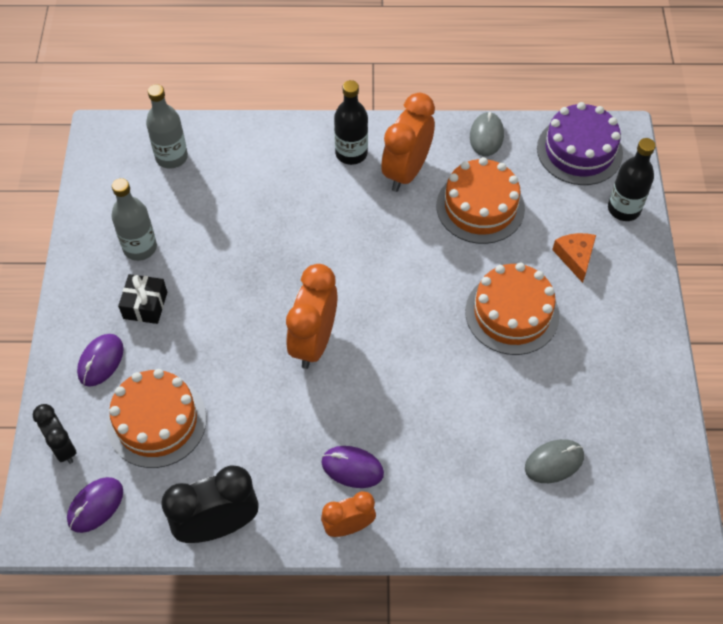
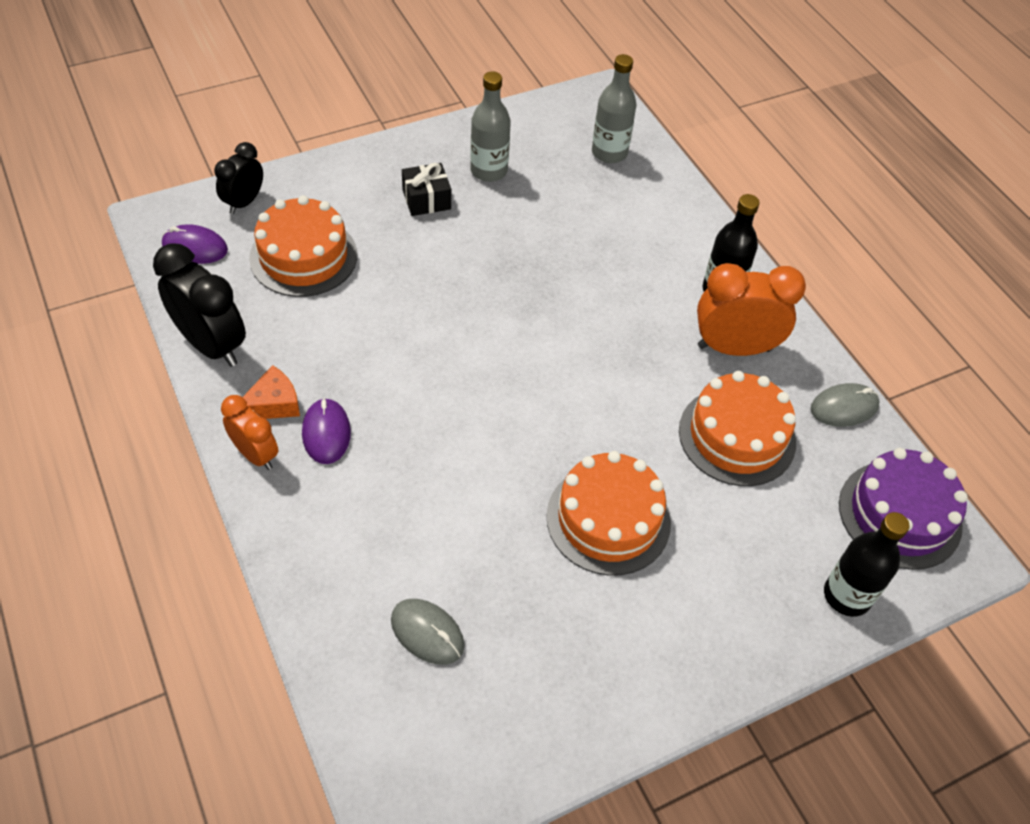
camera: 60 degrees right, 5 degrees down
purple mouse [77,334,124,387] -> none
orange clock [286,264,338,369] -> none
orange cheese [552,233,596,283] -> orange cheese moved to [243,365,300,419]

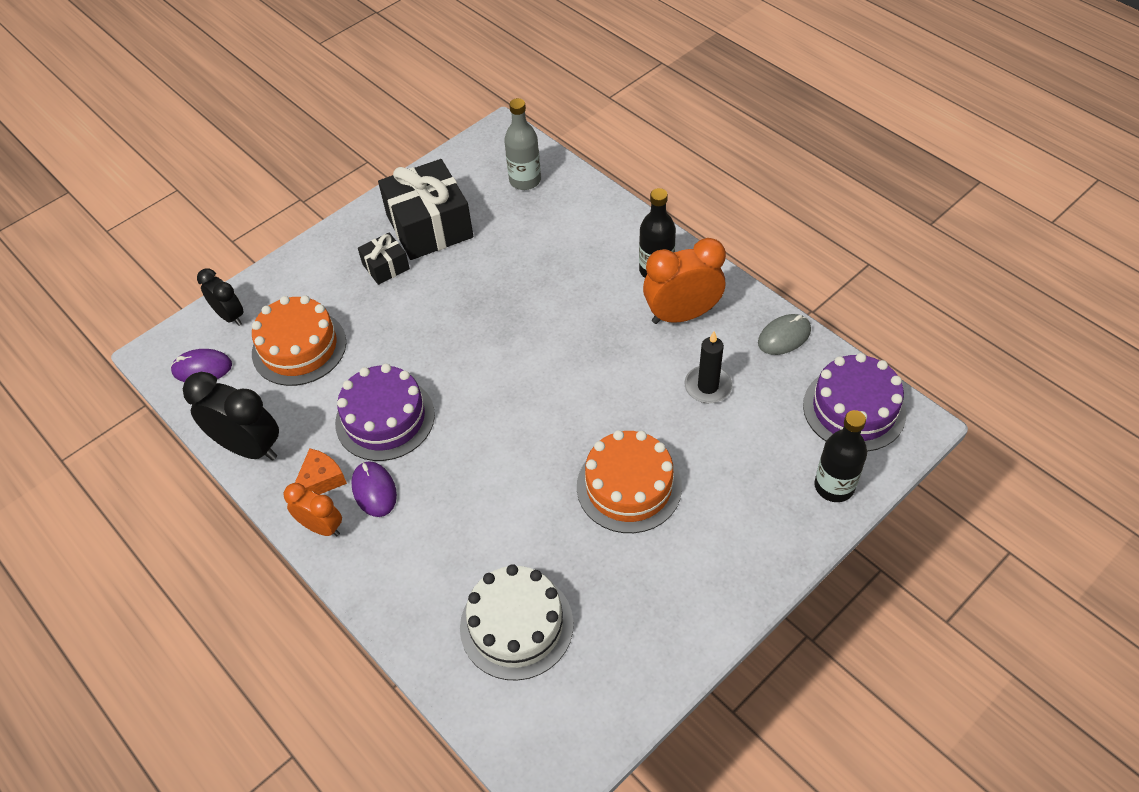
camera: 10 degrees left, 0 degrees up
black clock [214,142,263,214] -> black clock turned 120 degrees clockwise [197,269,244,326]
grey mouse [391,599,464,665] -> white cake [460,564,573,681]
grey bottle [470,71,511,182] -> black gift [378,159,473,260]
orange cake [679,371,796,486] -> black candle [684,331,733,403]
none -> purple cake [335,364,435,461]

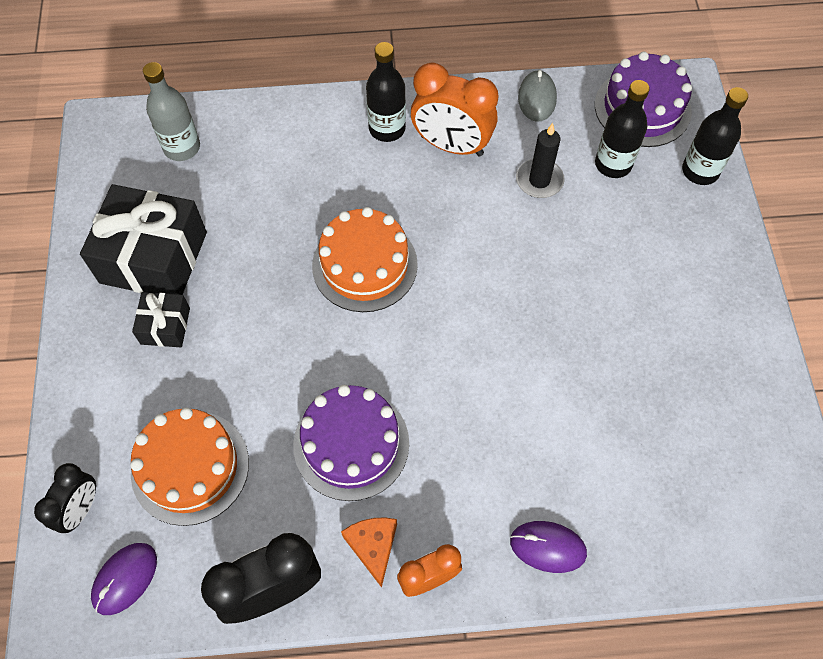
camera: 55 degrees left, 10 degrees up
black clock [197,269,244,326] -> black clock turned 120 degrees clockwise [34,463,96,533]
purple mouse [351,461,397,517] -> purple mouse moved to [510,521,587,573]
white cake [460,564,573,681] -> none
orange cake [577,430,682,533] -> orange cake moved to [312,207,418,312]
orange clock [643,238,726,324] -> orange clock turned 90 degrees counterclockwise [411,63,498,157]
none -> black bottle [595,80,650,178]

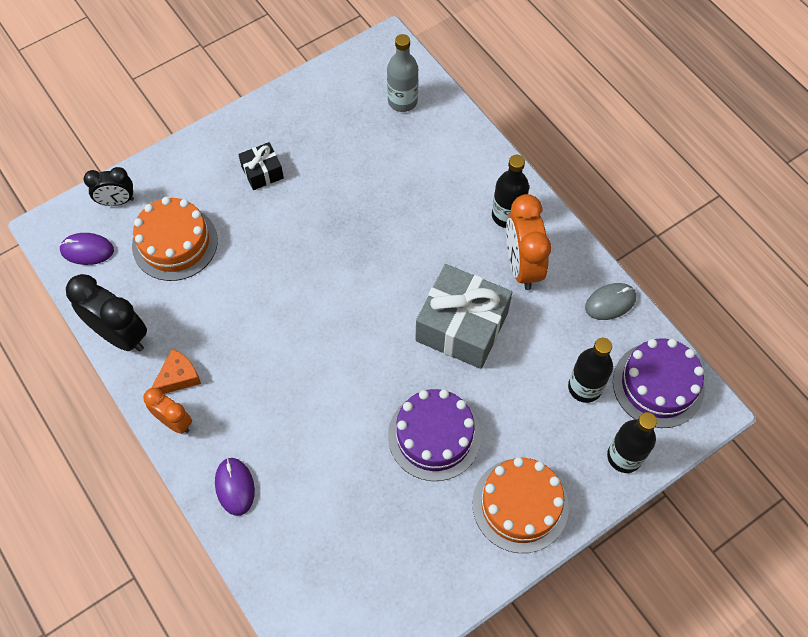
camera: 60 degrees right, 0 degrees up
black gift [80,184,207,295] -> none
purple cake [293,385,409,501] -> purple cake moved to [388,389,481,481]
orange cake [312,207,418,312] -> orange cake moved to [472,457,569,553]
black candle [516,123,565,198] -> none
none -> grey gift [416,264,512,369]

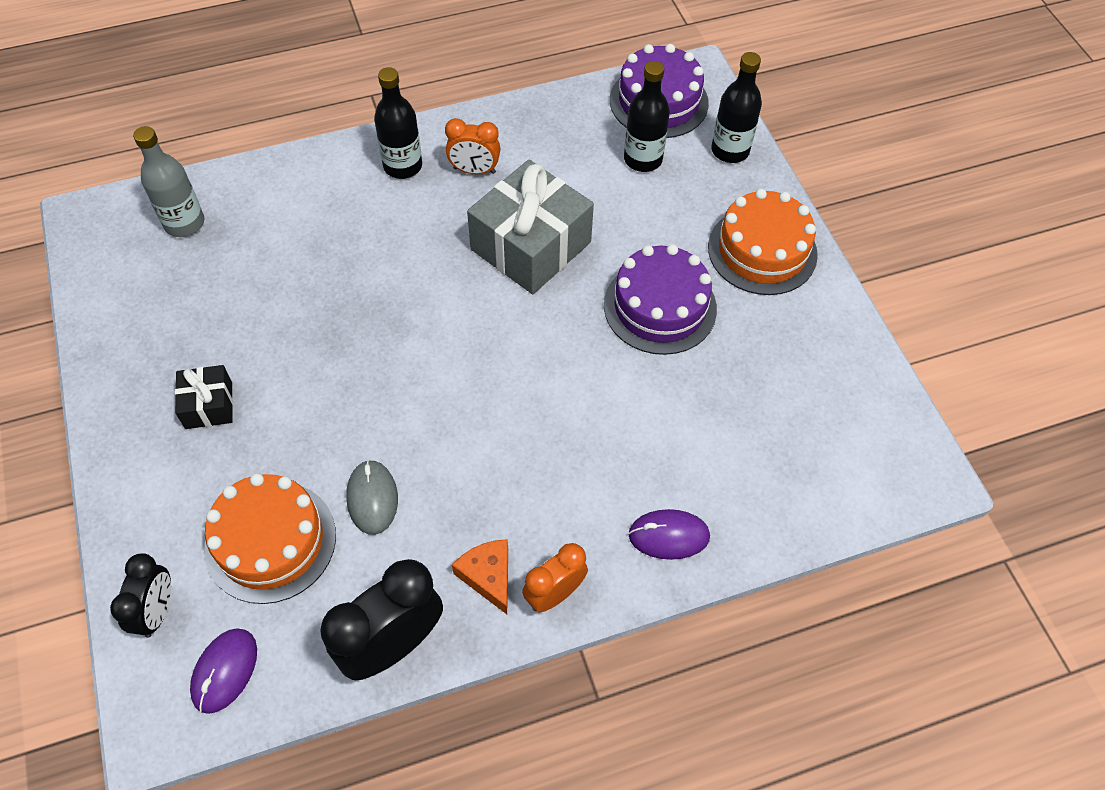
camera: 75 degrees left, 5 degrees down
orange clock [506,194,551,290] -> orange clock [445,118,500,174], size x0.61
grey mouse [585,283,636,320] -> grey mouse moved to [346,460,398,535]

